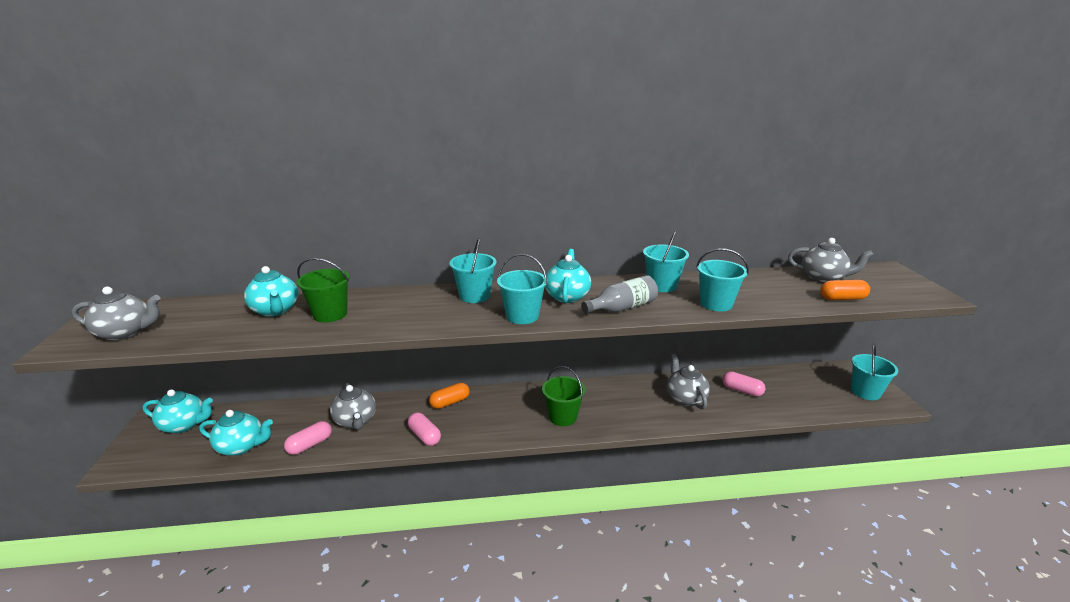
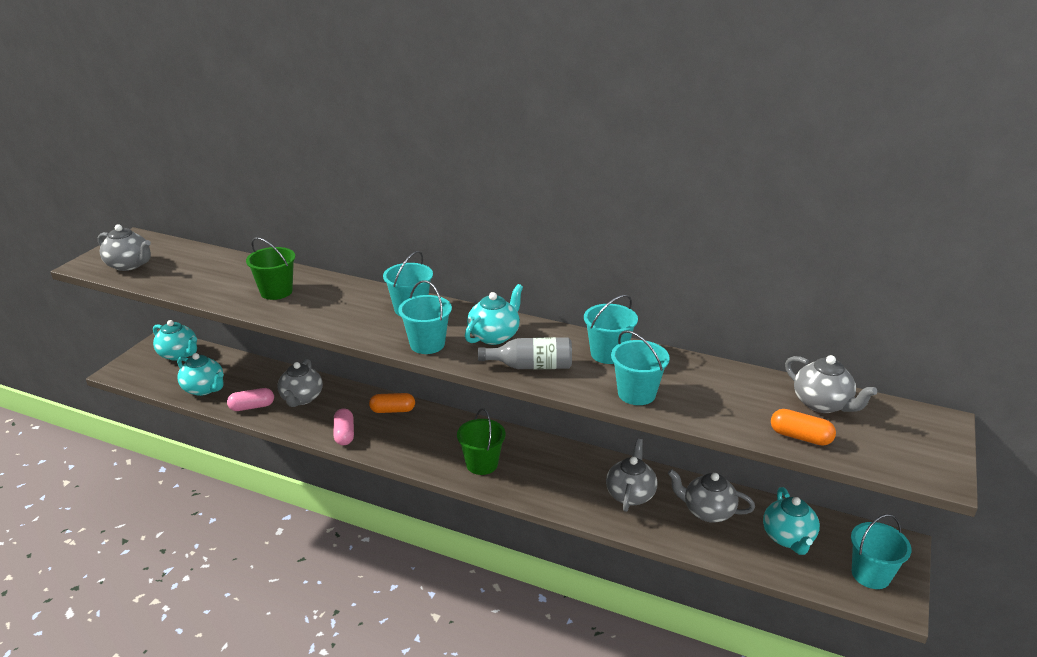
camera: 30 degrees right, 5 degrees up
turquoise teapot [244,266,298,317] -> turquoise teapot moved to [763,487,820,555]
pink capsule [722,371,765,397] -> grey teapot [668,469,755,522]

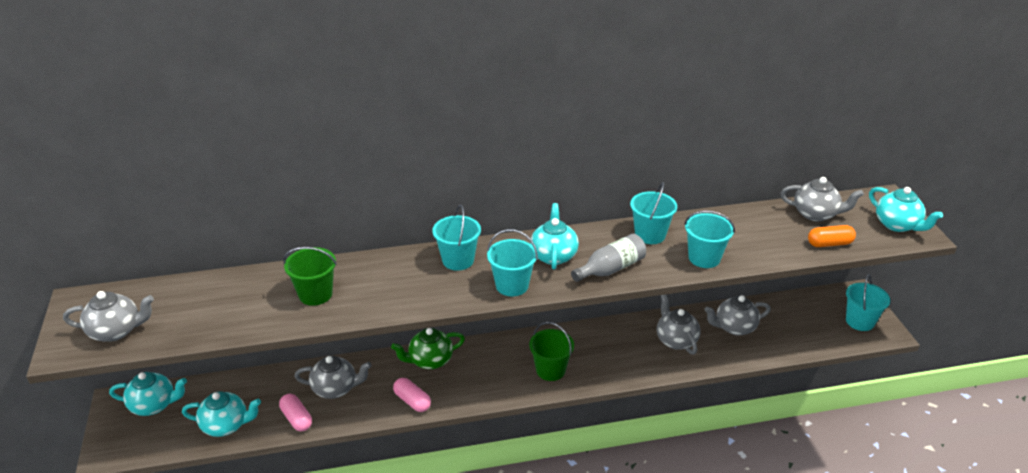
camera: 35 degrees left, 5 degrees up
pink capsule [227,388,274,411] -> pink capsule turned 75 degrees counterclockwise [279,394,312,431]
grey teapot [277,359,323,407] -> grey teapot turned 60 degrees counterclockwise [294,356,372,399]
orange capsule [369,393,415,413] -> green teapot [391,328,465,369]
turquoise teapot [763,487,820,555] -> turquoise teapot moved to [869,187,943,232]

